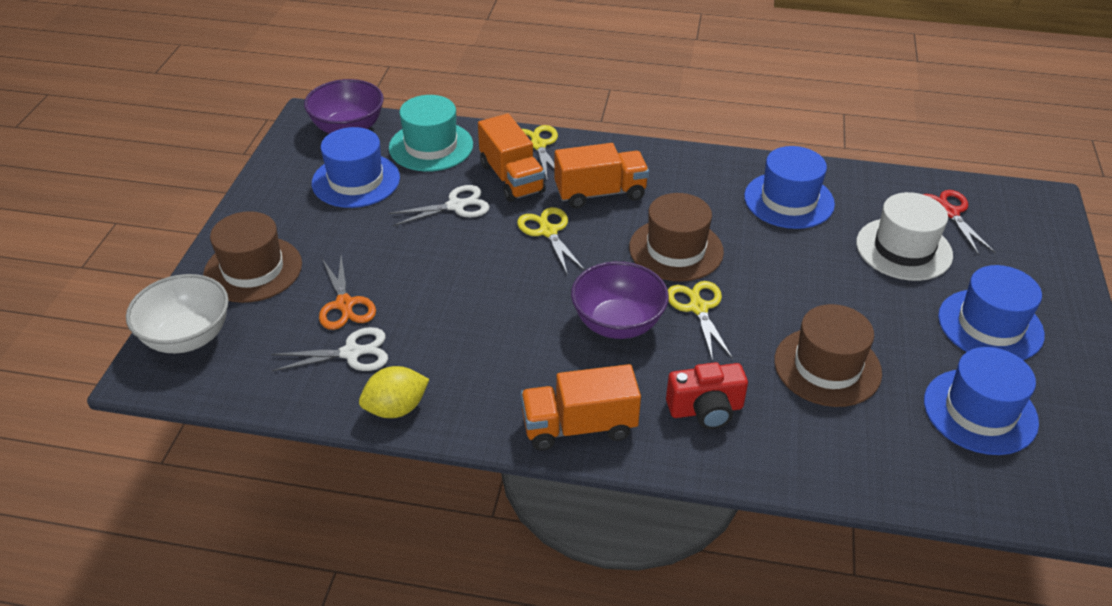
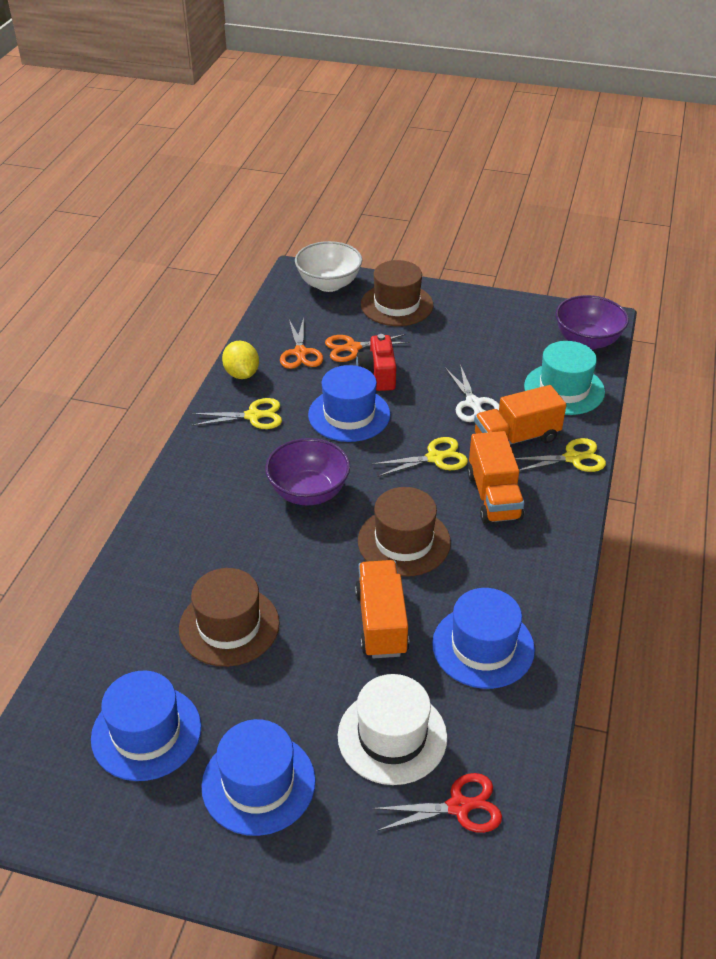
camera: 95 degrees right, 0 degrees up
white scissors [271,327,388,371] -> orange scissors [280,317,323,369]
blue hat [312,127,400,208] -> blue hat moved to [308,365,390,442]
orange truck [521,364,641,451] -> orange truck moved to [355,560,409,658]
red camera [666,362,748,429] -> red camera moved to [356,334,396,391]
yellow scissors [668,281,733,361] -> yellow scissors moved to [191,398,282,429]

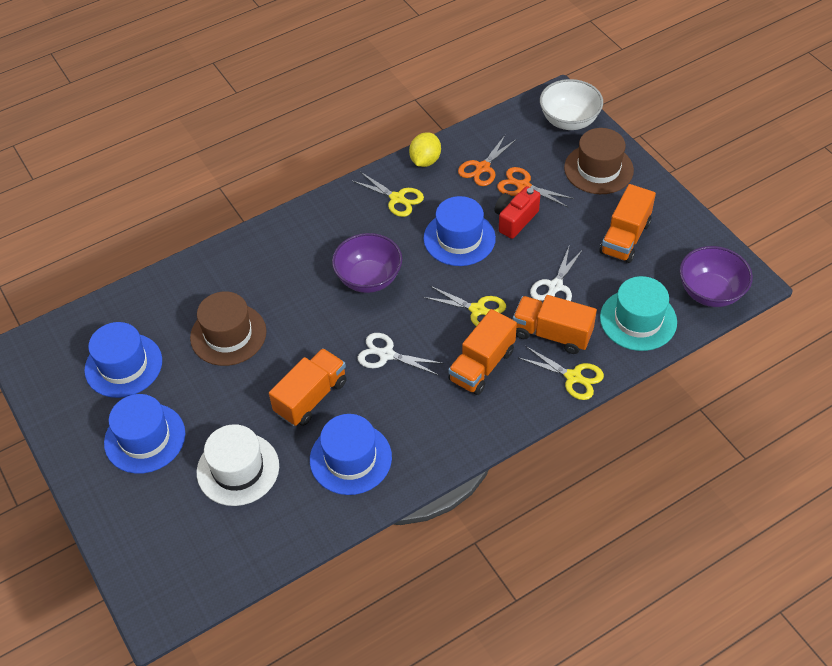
camera: 45 degrees right, 10 degrees up
brown hat [358,487,451,577] -> white scissors [358,333,444,375]
red scissors [372,773,502,833] -> none
none -> orange truck [600,184,656,263]

